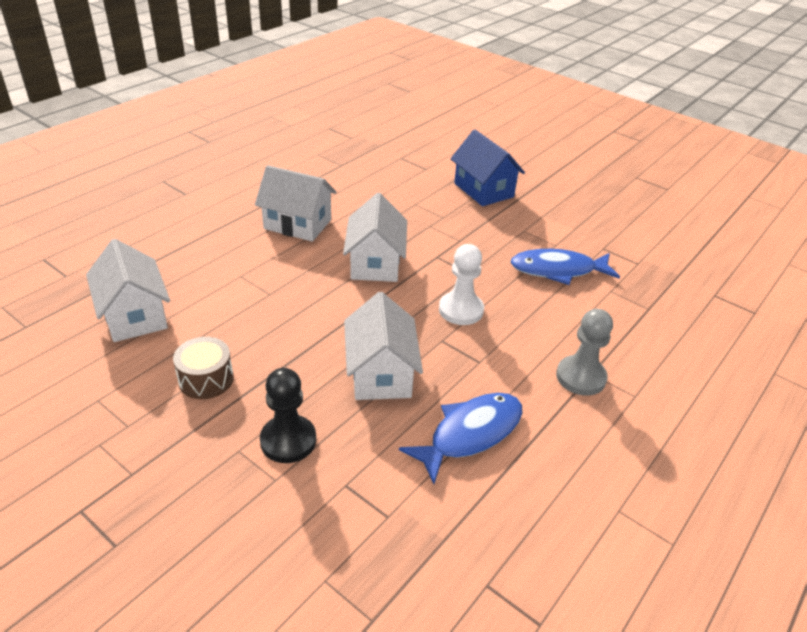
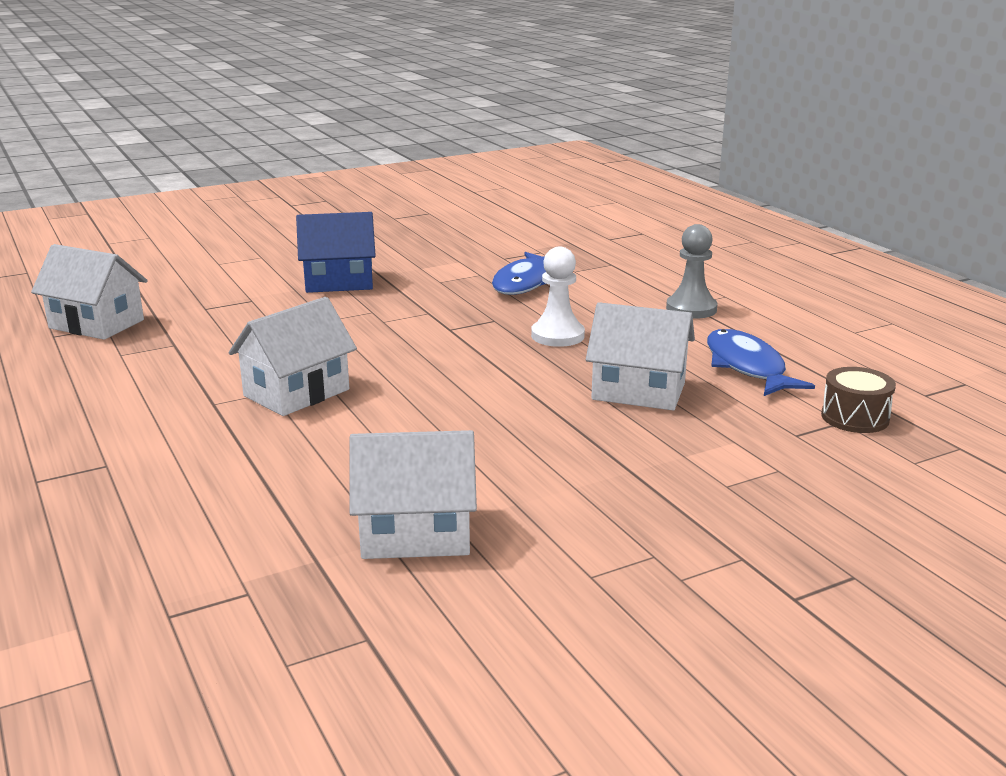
camera: 65 degrees left, 15 degrees down
brown drum [173,337,234,399] -> brown drum moved to [821,367,896,433]
black pawn [260,368,316,463] -> none
white house [343,193,407,282] -> white house moved to [31,244,148,340]

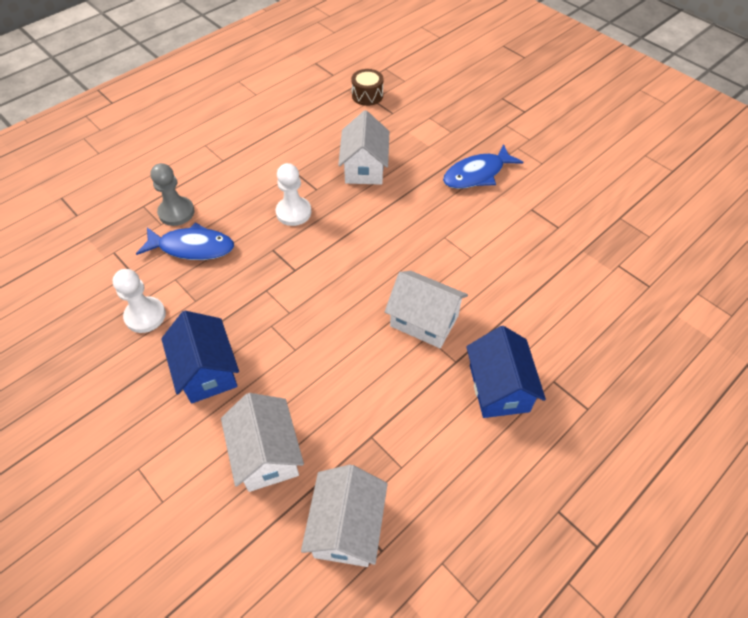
camera: 105 degrees left, 30 degrees up
white house [349,430,477,559] -> white house moved to [221,393,304,492]
grey pawn [666,224,717,319] -> grey pawn moved to [150,163,195,226]
blue fish [707,329,815,396] -> blue fish moved to [443,144,523,189]
none -> white pawn [113,269,166,333]
none -> blue house [466,326,546,418]

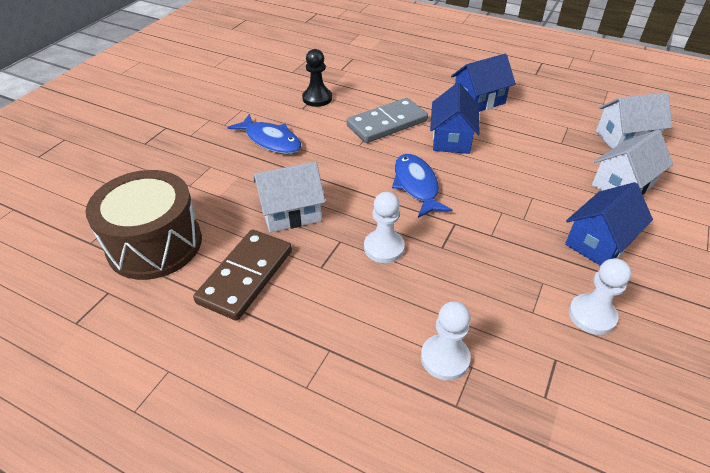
camera: 110 degrees left, 10 degrees down
blue fish [136,222,234,260] -> blue fish moved to [392,154,452,218]
grey pawn [150,163,195,226] -> white pawn [421,301,471,380]
brown drum [351,69,383,106] -> brown drum [86,170,202,280], size x2.19
white house [385,271,468,348] -> blue house [430,82,480,154]
none -> brown domino [193,230,292,321]
none -> black pawn [302,49,332,107]
none -> grey domino [346,98,428,143]

